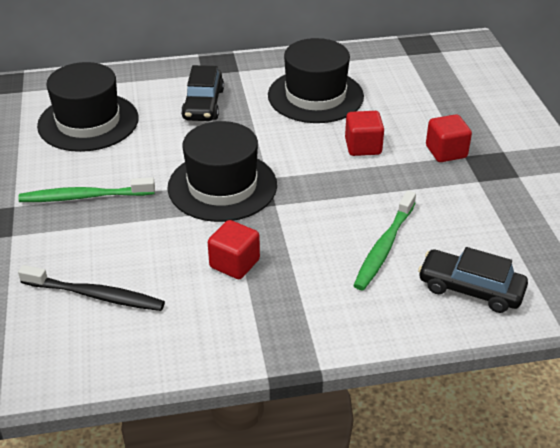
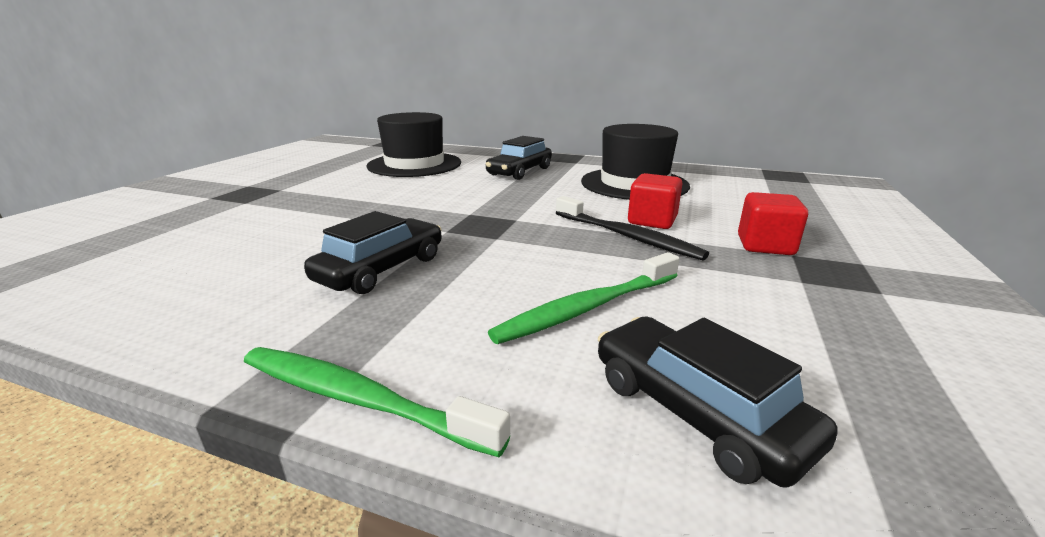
camera: 30 degrees right, 15 degrees down
green toothbrush [18,177,155,202] -> green toothbrush moved to [244,347,510,457]
black toothbrush [18,265,165,311] -> black toothbrush moved to [556,196,709,261]
black hat [167,121,277,222] -> none
red cube [208,220,260,279] -> black car [304,211,442,294]

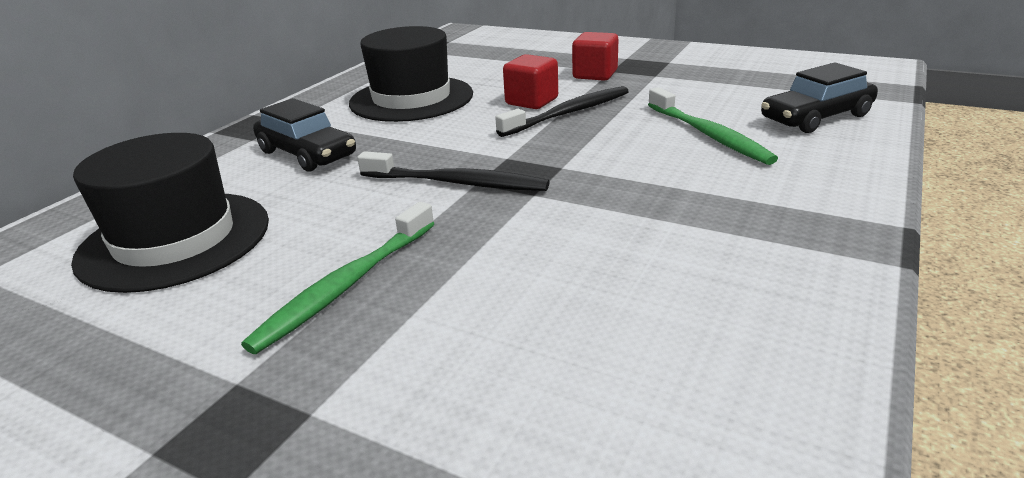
camera: 80 degrees left, 5 degrees up
green toothbrush [244,347,510,457] -> green toothbrush moved to [241,202,434,354]
black car [304,211,442,294] -> none
none -> black toothbrush [357,151,550,191]

